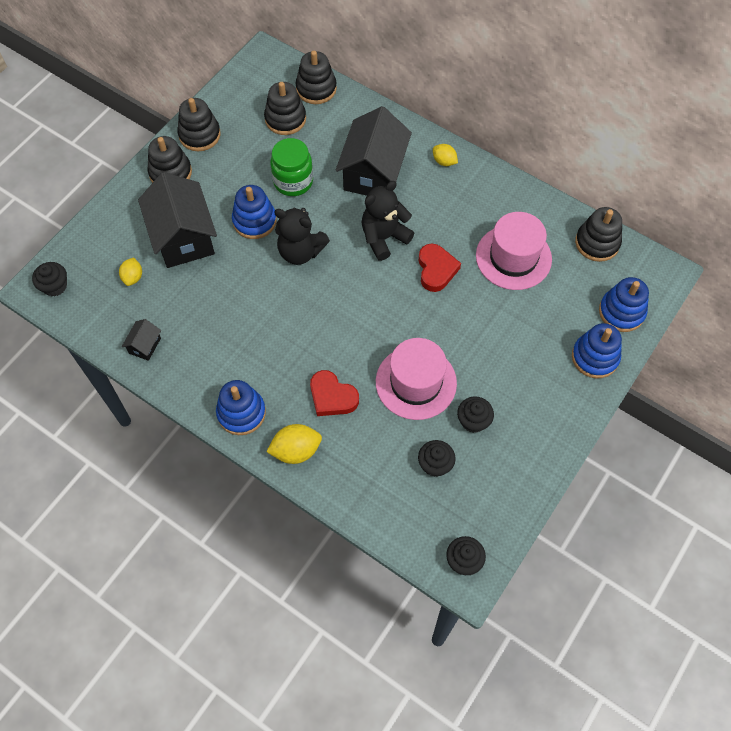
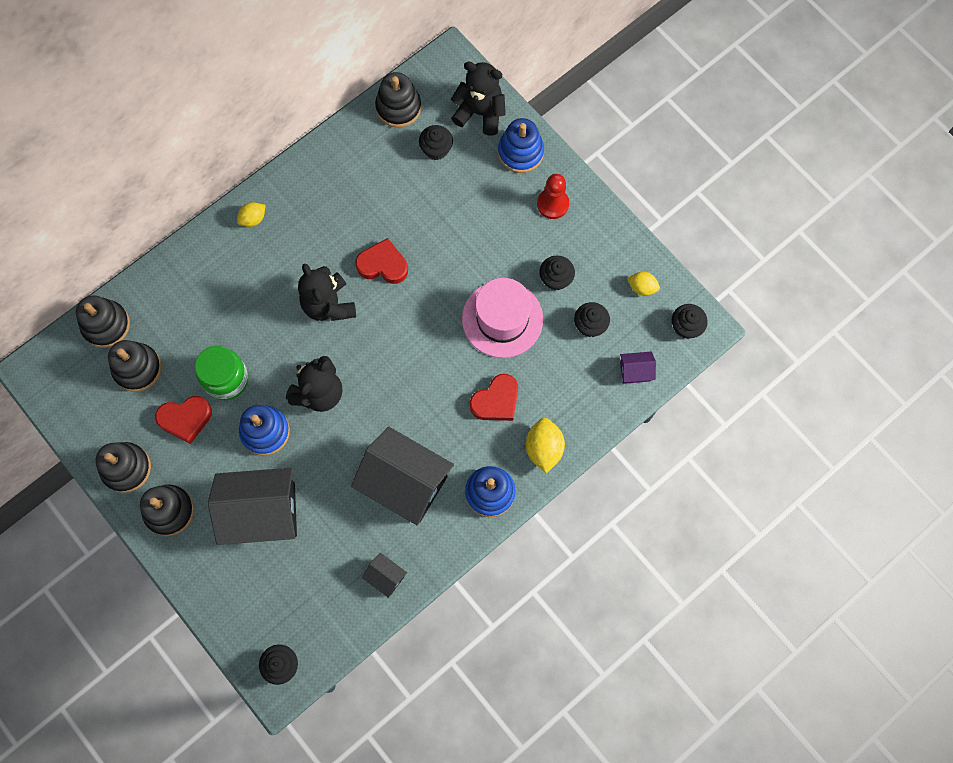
camera: 75 degrees left, 10 degrees up
yellow lemon [119,258,142,286] -> yellow lemon moved to [627,272,660,296]
black house [335,106,412,196] -> black house moved to [351,427,454,525]
pink hat [476,212,552,290] -> none
blue stacking toy [599,277,649,332] -> black teddy bear [451,61,506,136]
none -> red heart [155,396,212,444]
none -> black cupcake [419,125,453,160]
none -> red pawn [537,174,569,219]
none -> purple house [620,352,656,384]

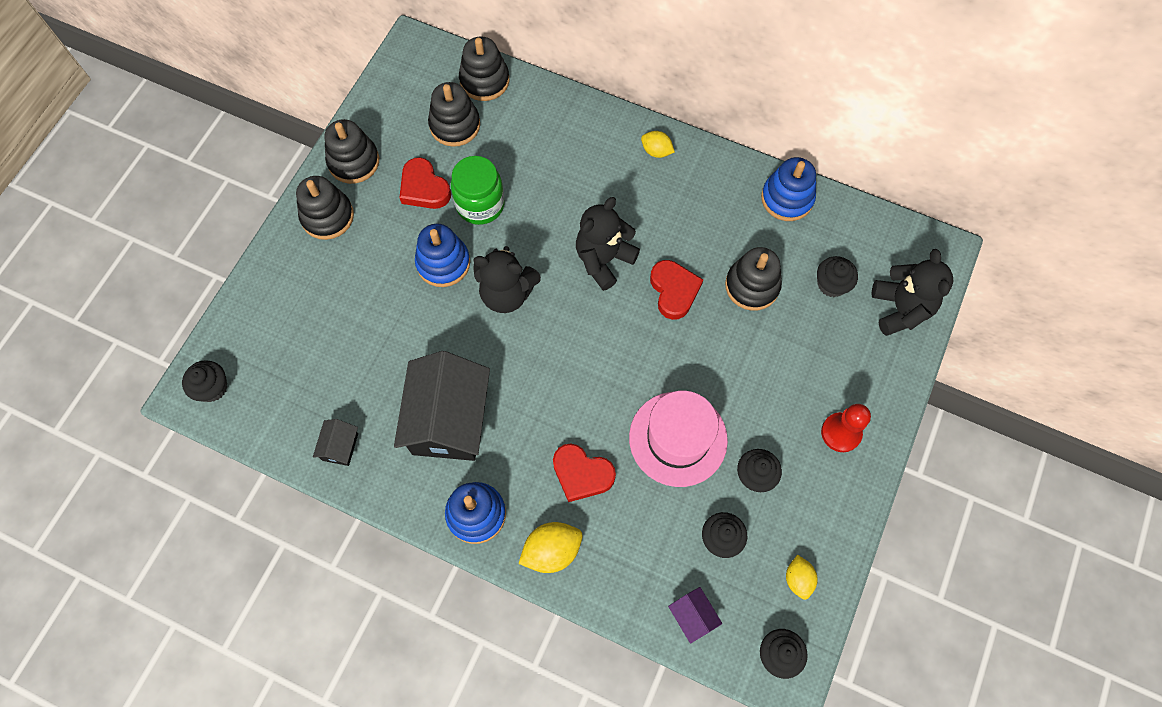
camera: 65 degrees right, 5 degrees down
black house [208,468,297,545] -> none
black stacking toy [375,72,421,128] -> black stacking toy moved to [725,247,782,311]
blue stacking toy [498,118,544,173] -> blue stacking toy moved to [761,157,816,221]

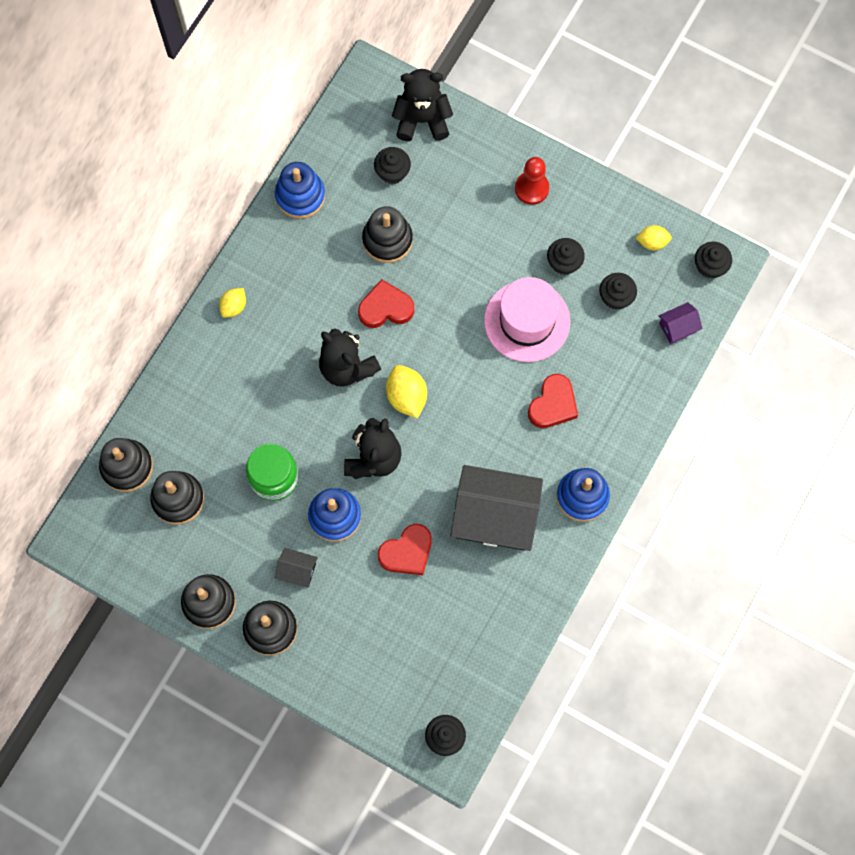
camera: 85 degrees left, 5 degrees up
black house [313,419,358,466] -> black house moved to [275,548,318,588]
red heart [399,157,451,209] -> red heart moved to [378,524,432,575]
yellow lemon [518,522,583,573] -> yellow lemon moved to [386,365,427,418]

